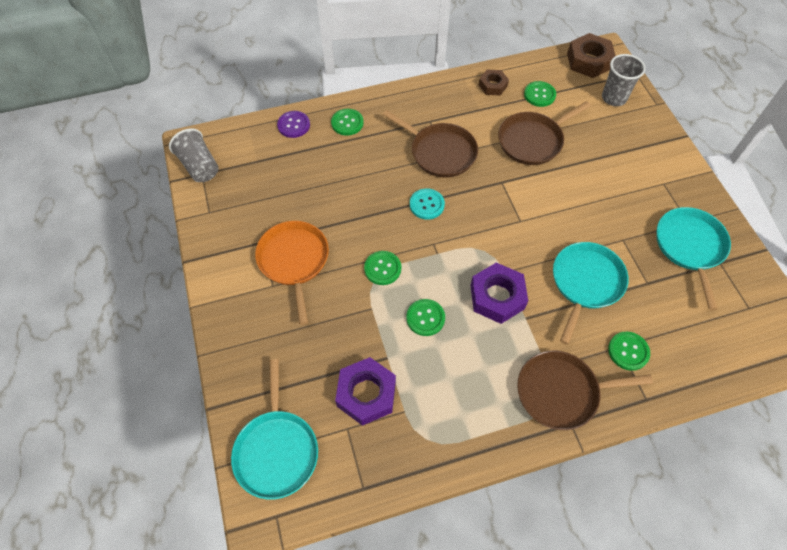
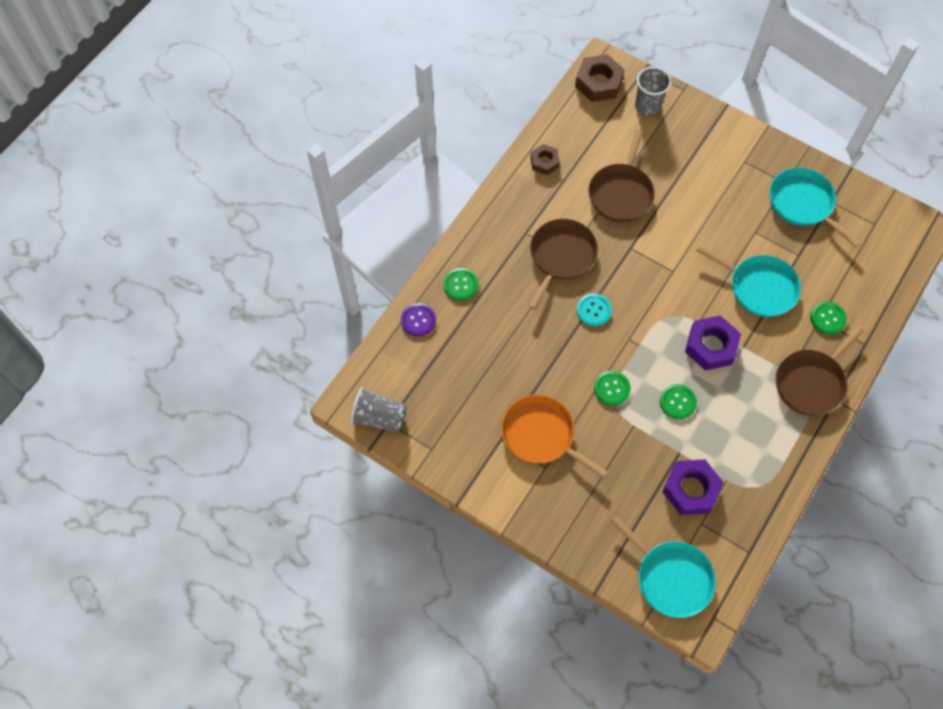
camera: 40 degrees left, 5 degrees up
brown pan [383,110,478,178] -> brown pan turned 60 degrees counterclockwise [529,219,598,310]
green button [524,81,556,107] -> none
turquoise pan [553,242,629,345] -> turquoise pan turned 135 degrees clockwise [696,245,801,317]

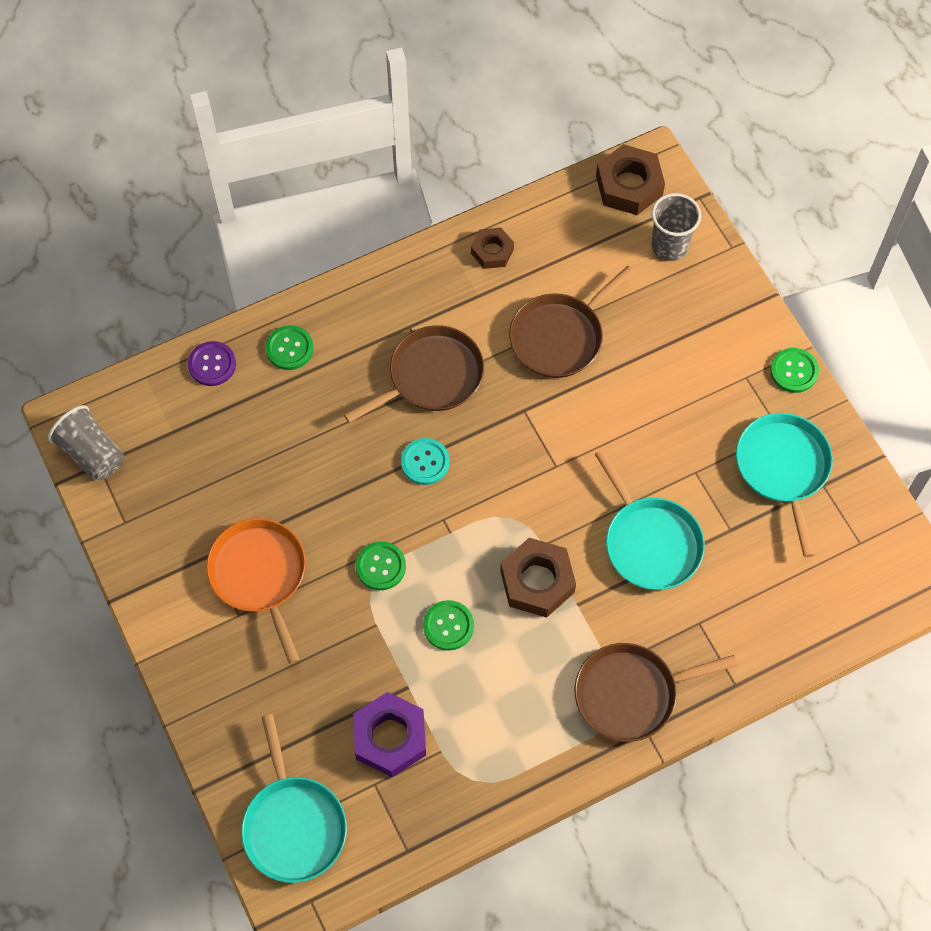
camera: 30 degrees right, 0 degrees up
purple nut [685,315,741,370] -> brown nut [500,538,576,618]
green button [810,301,847,335] -> green button moved to [770,348,819,393]

